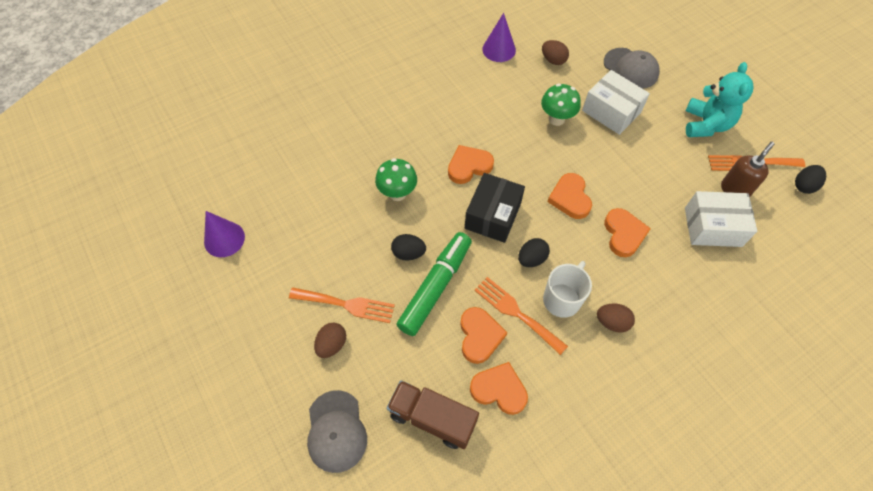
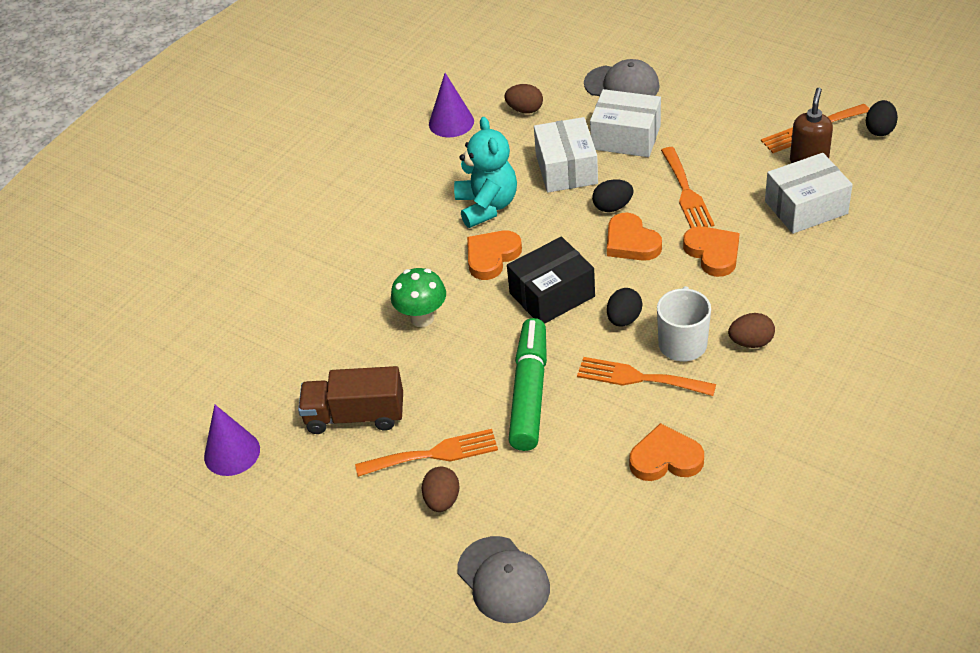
camera: 20 degrees left, 15 degrees down
brown truck [387,380,479,449] -> brown truck moved to [298,366,403,434]
black egg [391,234,426,261] -> black egg moved to [592,179,634,212]
orange heart [460,307,507,364] -> none
black box [465,173,525,243] -> black box turned 60 degrees clockwise [507,237,595,324]
green mushroom [541,83,581,126] -> white box [534,117,598,193]
turquoise teddy bear [686,62,754,137] -> turquoise teddy bear moved to [454,117,517,228]
none -> orange fork [661,147,714,228]

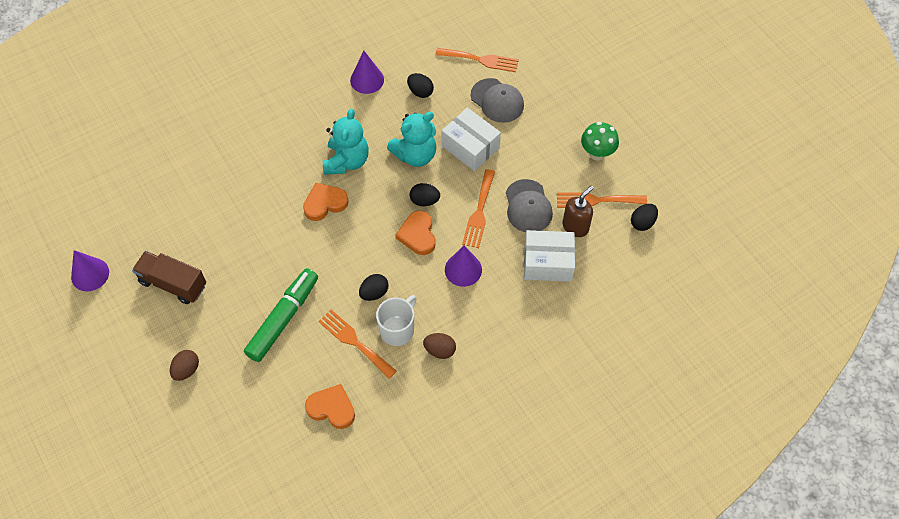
camera: 20 degrees right, 15 degrees up
orange fork [355,429,498,477] -> orange fork moved to [435,48,519,72]
green mushroom [391,268,446,327] -> green mushroom moved to [581,122,619,161]
grey cap [457,536,550,623] -> grey cap moved to [506,179,553,232]
brown egg [504,84,543,114] -> black egg [407,73,434,98]
black box [507,237,595,324] -> none
white box [534,117,598,193] -> turquoise teddy bear [387,112,436,167]
orange heart [683,226,740,277] -> purple cone [445,246,482,287]

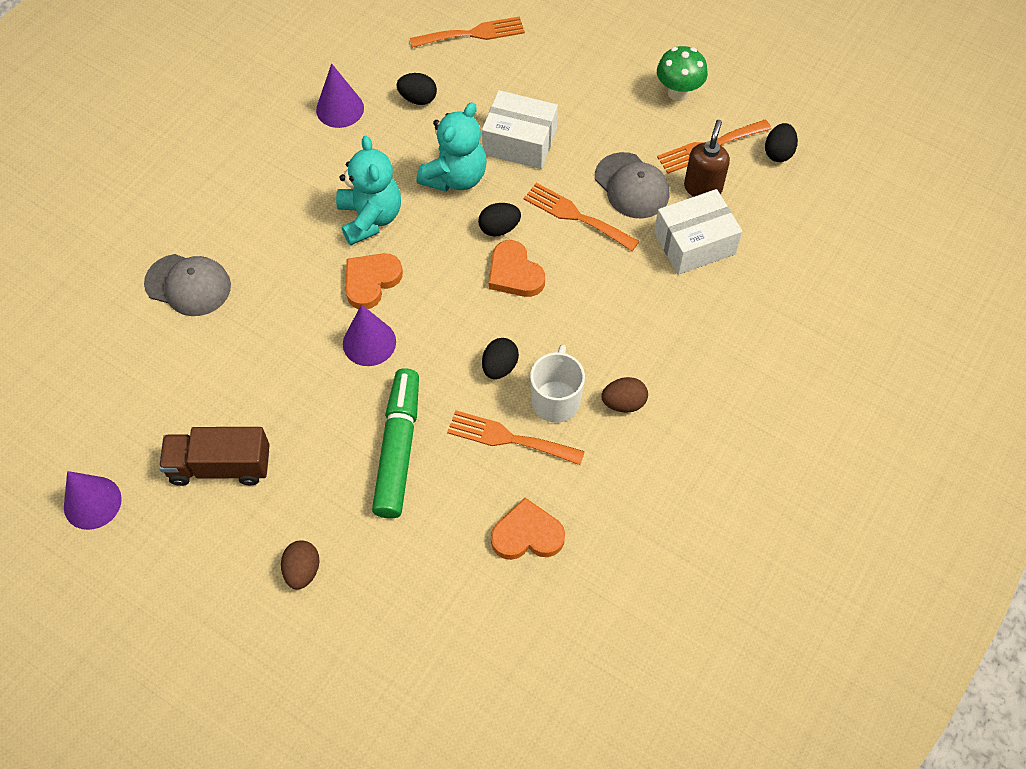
camera: 25 degrees left, 0 degrees up
purple cone [445,246,482,287] -> purple cone moved to [343,304,396,366]
orange fork [462,169,495,248] -> orange fork turned 135 degrees clockwise [524,183,639,251]
grey cap [471,78,524,123] -> grey cap moved to [144,254,231,316]

